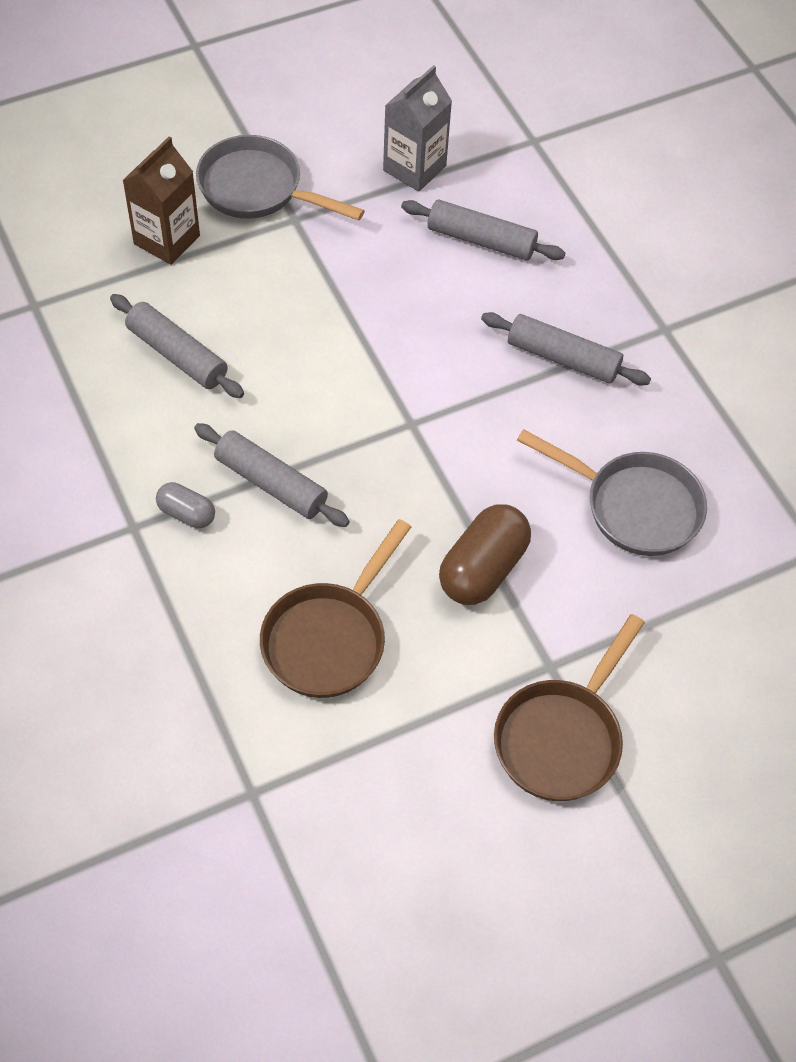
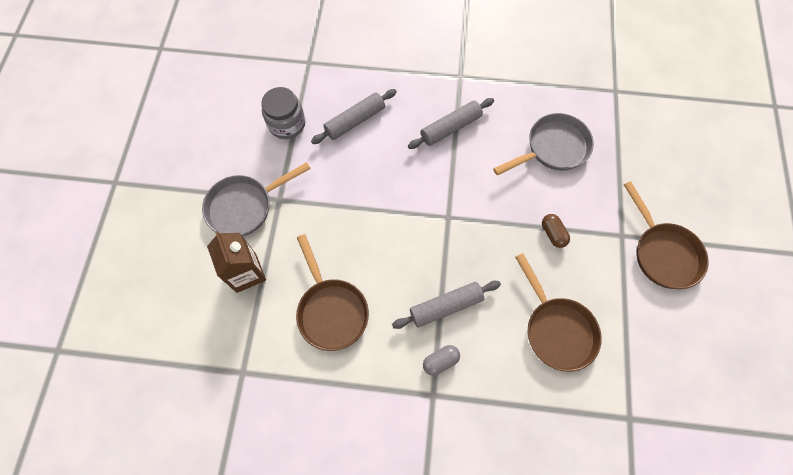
camera: 55 degrees left, 10 degrees up
grey rolling pin [110,294,244,398] -> brown pan [296,234,369,351]
grey carton [383,65,452,192] -> grey jar [261,87,305,139]
brown capsule [439,504,531,605] -> brown capsule [542,214,570,248], size x0.55

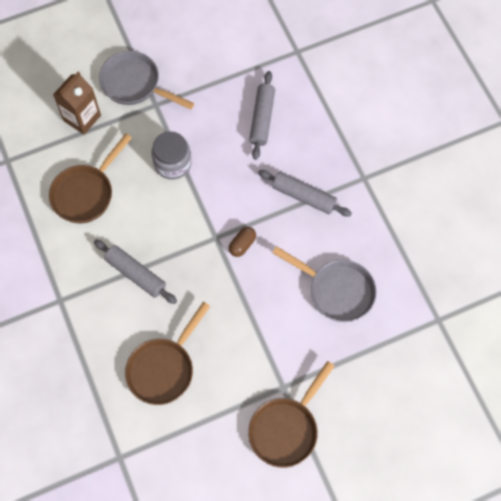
camera: 60 degrees right, 0 degrees up
grey jar [261,87,305,139] -> grey jar moved to [151,131,191,180]
grey rolling pin [311,89,397,144] -> grey rolling pin turned 75 degrees clockwise [249,71,275,160]
grey capsule [423,345,460,376] -> none
brown capsule [542,214,570,248] -> brown capsule moved to [229,227,256,257]

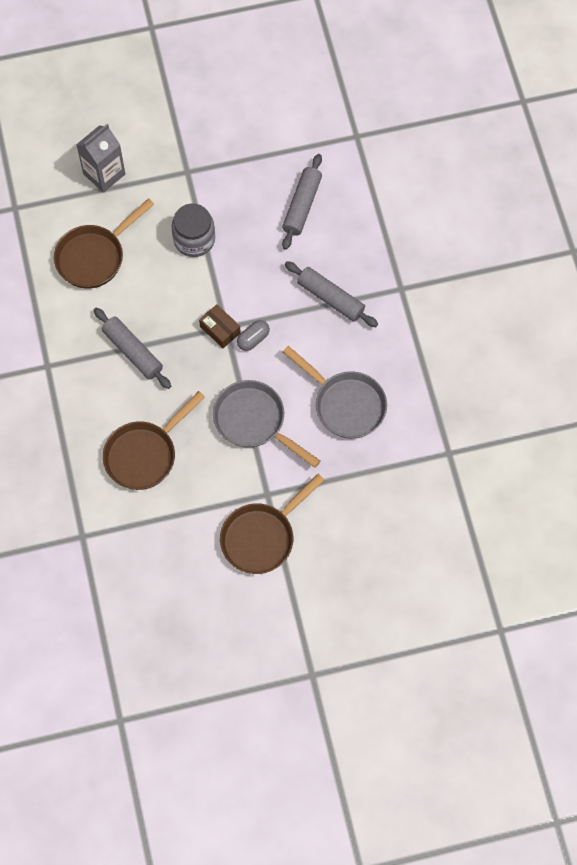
camera: 10 degrees right, 0 degrees up
brown carton [53,71,101,135] -> grey carton [76,124,125,193]
grey pan [99,51,194,110] -> grey pan moved to [213,380,320,468]
brown capsule [229,227,256,257] -> grey capsule [237,320,270,351]
none -> brown box [199,304,241,348]

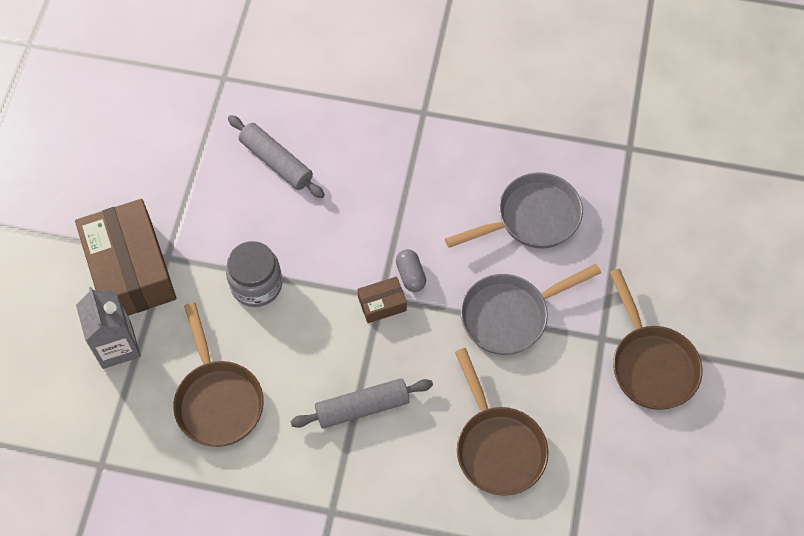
camera: 65 degrees left, 5 degrees down
grey rolling pin [285,261,378,327] -> none
none -> brown box [75,199,176,316]

